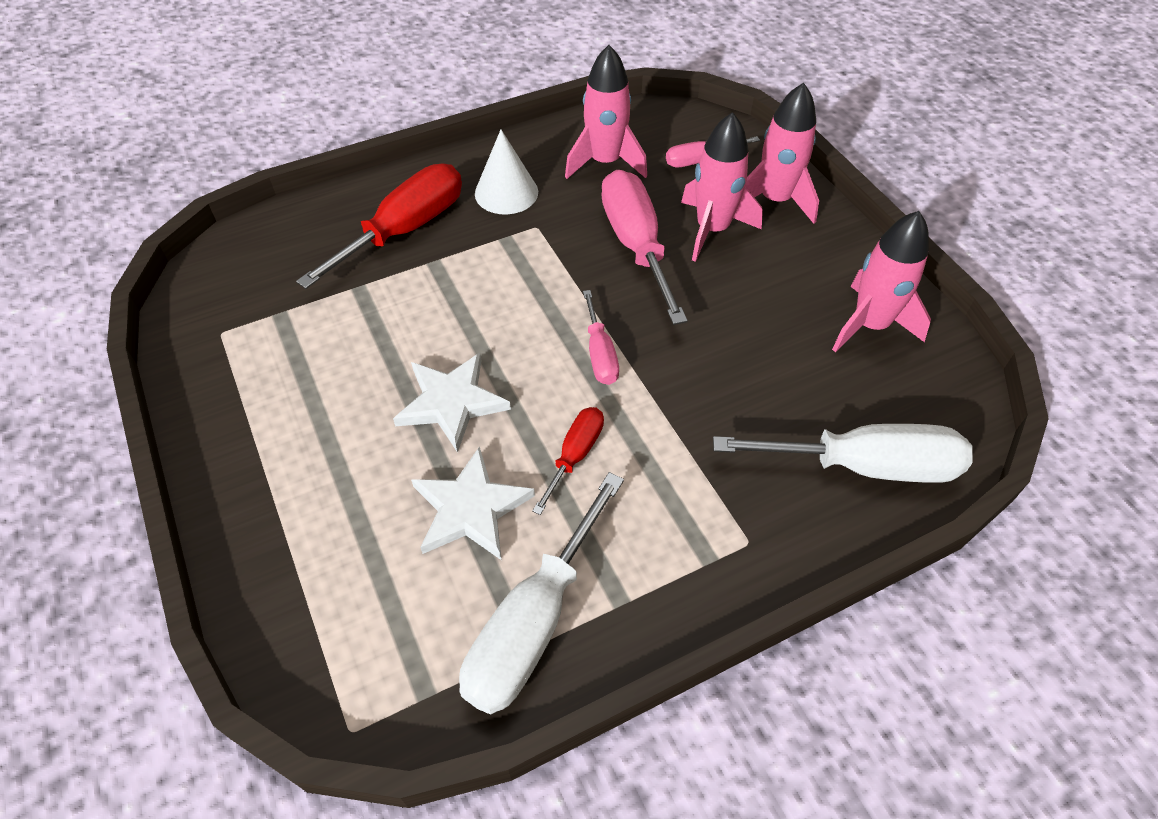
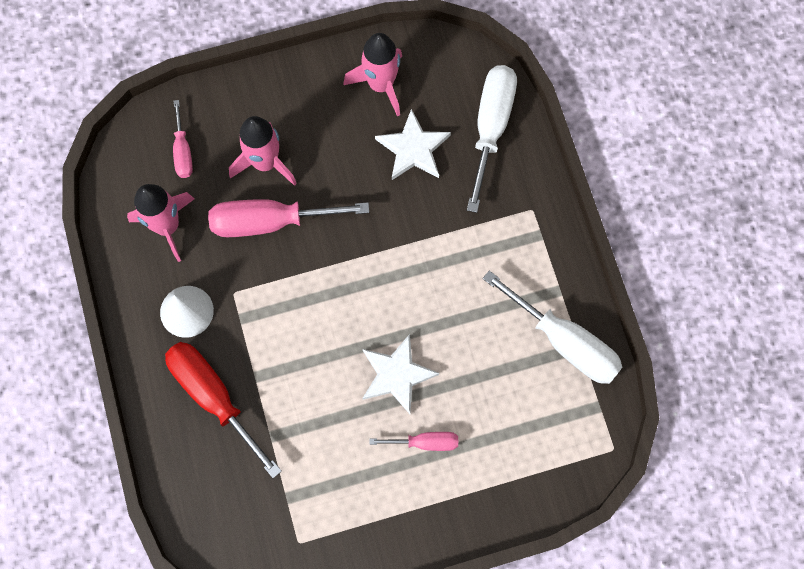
camera: 80 degrees left, 20 degrees up
white star [411,446,535,560] -> white star moved to [375,109,451,180]
red screwdriver [532,407,604,515] -> none
pink screwdriver [583,290,619,385] -> pink screwdriver moved to [369,432,458,451]
pink rocket [745,83,819,224] -> none

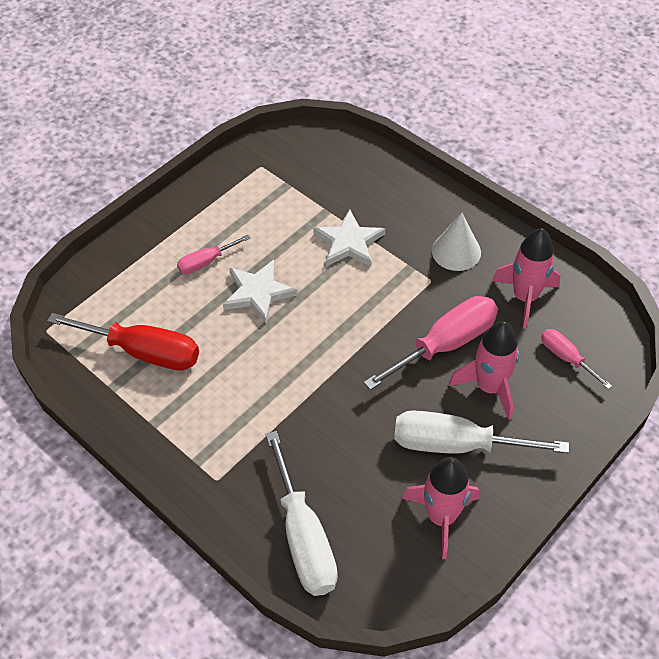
camera: 150 degrees right, 20 degrees down
red screwdriver [165,342,282,478] -> red screwdriver moved to [47,313,199,370]
white star [375,109,451,180] -> white star moved to [313,209,385,266]
white screwdriver [483,271,622,384] -> white screwdriver moved to [394,411,569,454]

